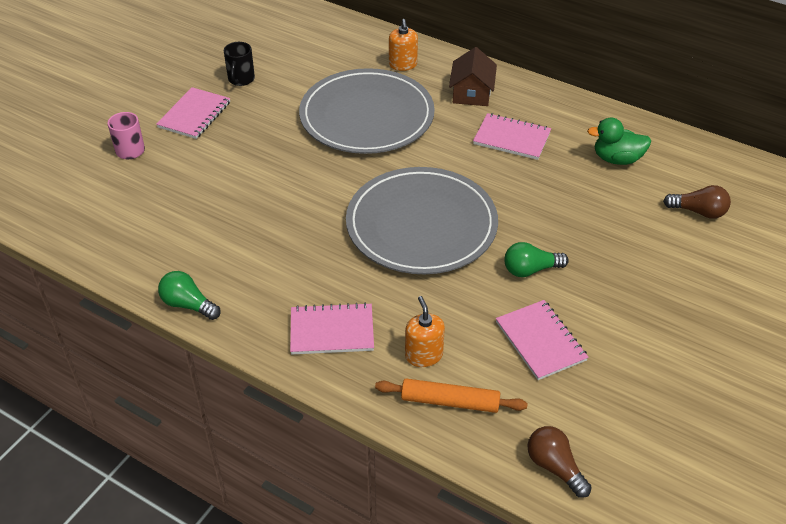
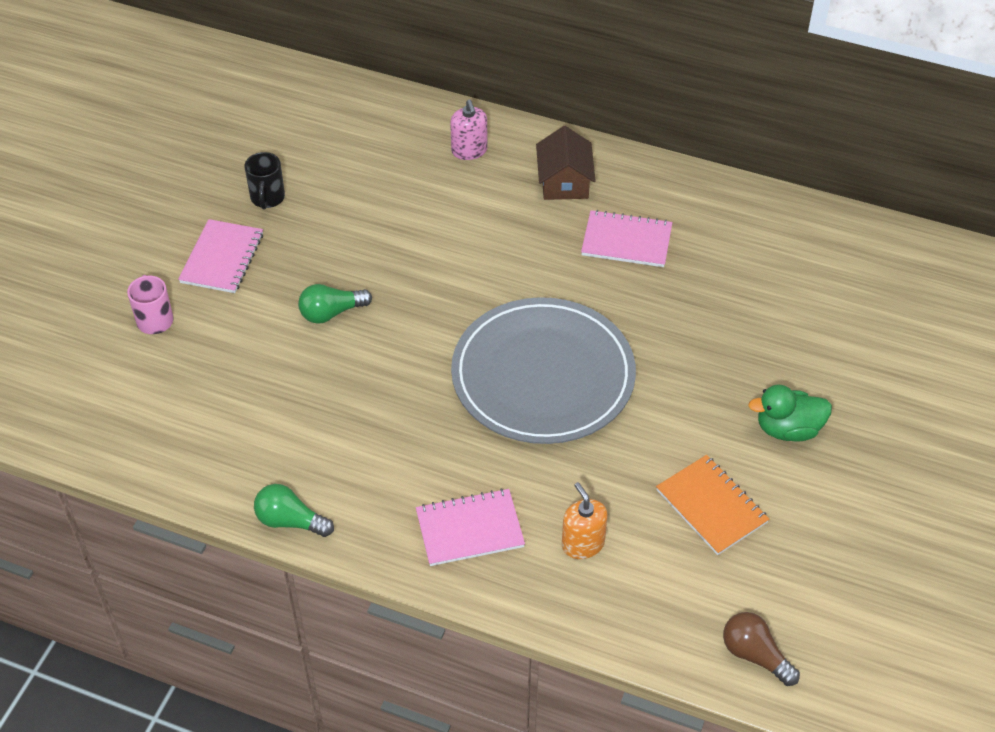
camera: 10 degrees left, 5 degrees up
grey plate [299,68,435,154] -> none
orange rolling pin [375,378,528,413] -> none
orange soap dispenser [389,19,418,71] -> pink soap dispenser [450,100,487,160]
pink notebook [496,300,589,380] -> orange notebook [656,455,769,555]
green light bulb [504,242,569,277] -> green light bulb moved to [298,284,372,324]
green duck [587,118,651,165] -> green duck moved to [748,385,832,442]
brown light bulb [663,185,731,219] -> none

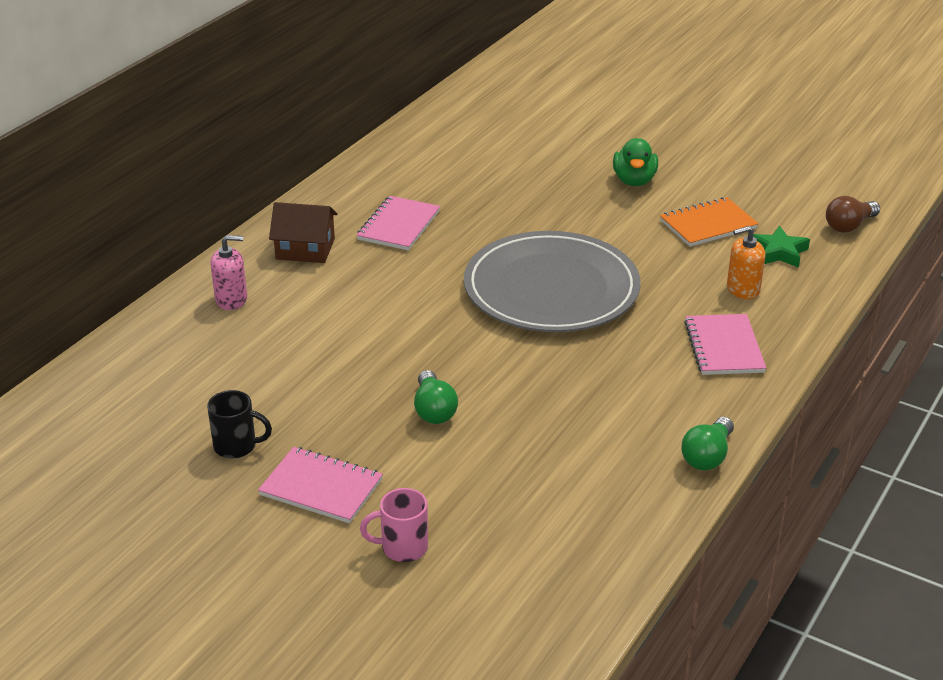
camera: 80 degrees left, 15 degrees down
none -> green star [753,226,810,268]

